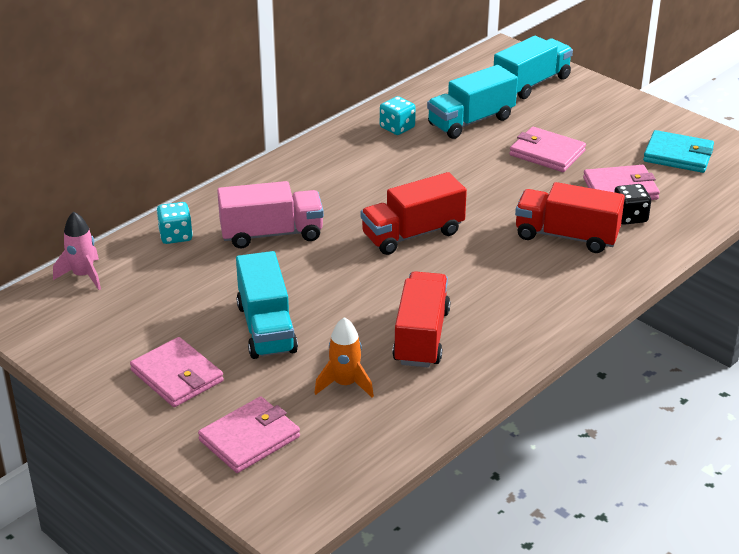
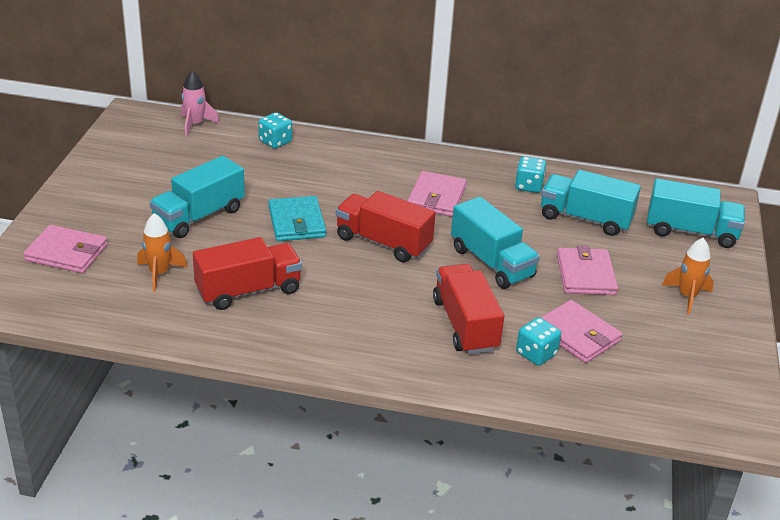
camera: 55 degrees right, 0 degrees up
pink wallet [130,337,224,407] -> pink wallet moved to [407,171,467,217]
pink truck [217,181,324,248] -> none
black dice [614,184,651,225] -> turquoise dice [516,317,561,366]
turquoise wallet [643,130,714,173] -> turquoise wallet moved to [268,196,326,241]
none -> turquoise truck [451,197,540,289]
none -> orange rocket [662,238,714,315]

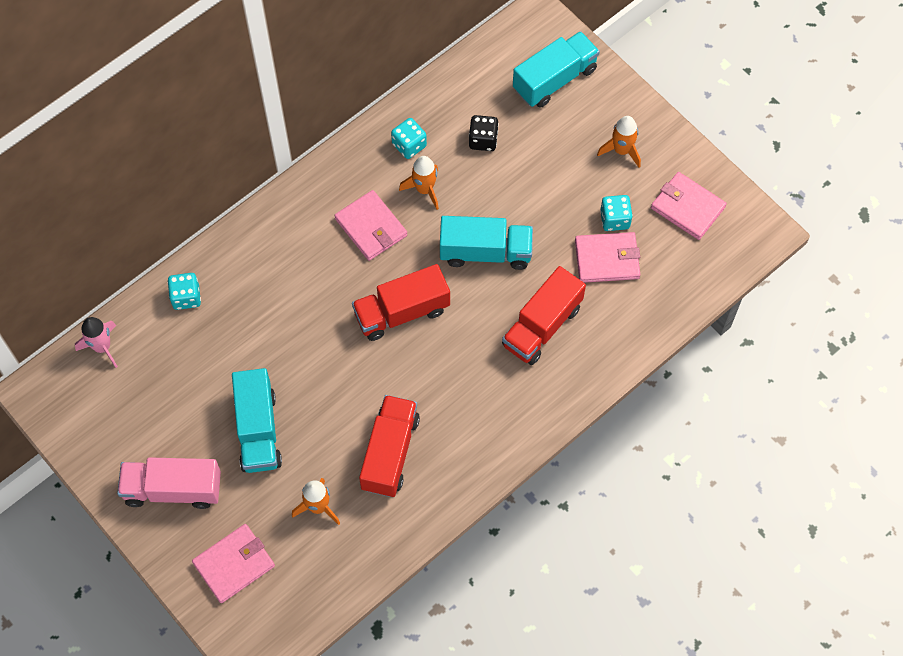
camera: 50 degrees left, 30 degrees up
turquoise wallet [268,196,326,241] -> none
red truck [433,264,504,354] -> red truck turned 75 degrees counterclockwise [502,266,586,365]
turquoise dice [516,317,561,366] -> turquoise dice moved to [600,195,633,231]
turquoise truck [541,170,641,236] -> black dice [469,115,499,151]
pink wallet [557,245,618,295] -> pink wallet moved to [651,172,727,240]
none -> pink truck [117,457,221,509]
none -> orange rocket [399,156,439,210]

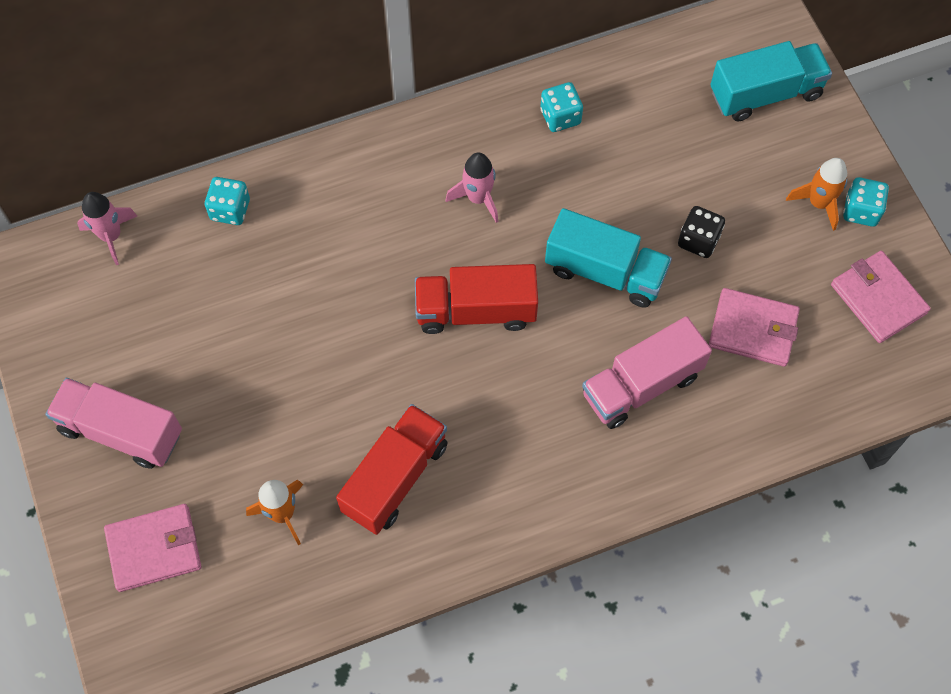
camera: 20 degrees right, 0 degrees up
turquoise truck [232,368,282,473] -> none
pink wallet [334,190,407,261] -> pink rocket [446,152,498,223]
orange rocket [399,156,439,210] -> none
black dice [469,115,499,151] -> black dice moved to [678,206,725,258]
red truck [502,266,586,365] -> pink truck [582,316,712,429]
turquoise dice [600,195,633,231] -> turquoise dice moved to [843,177,889,227]

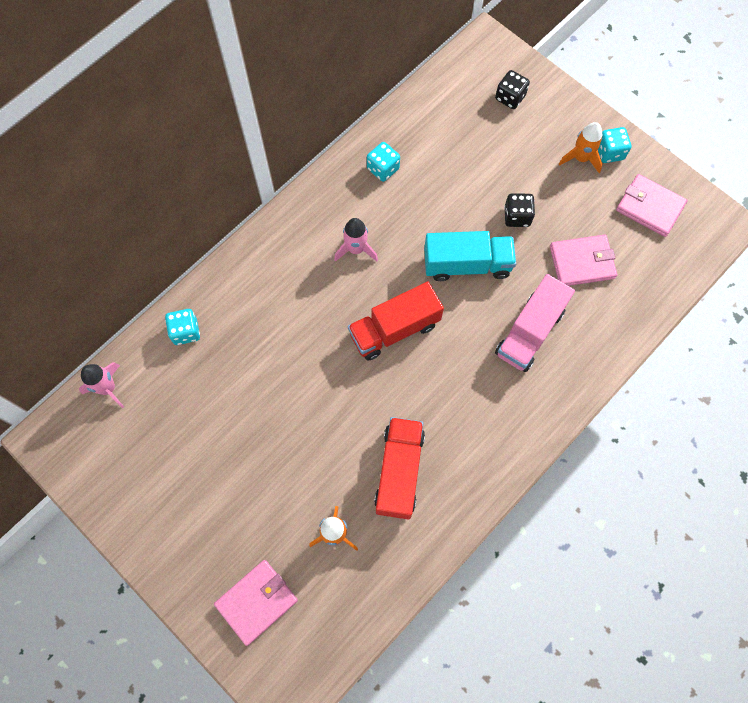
camera: 25 degrees left, 5 degrees up
pink truck [46,378,182,469] -> none
turquoise truck [710,41,832,121] -> black dice [495,70,530,109]

